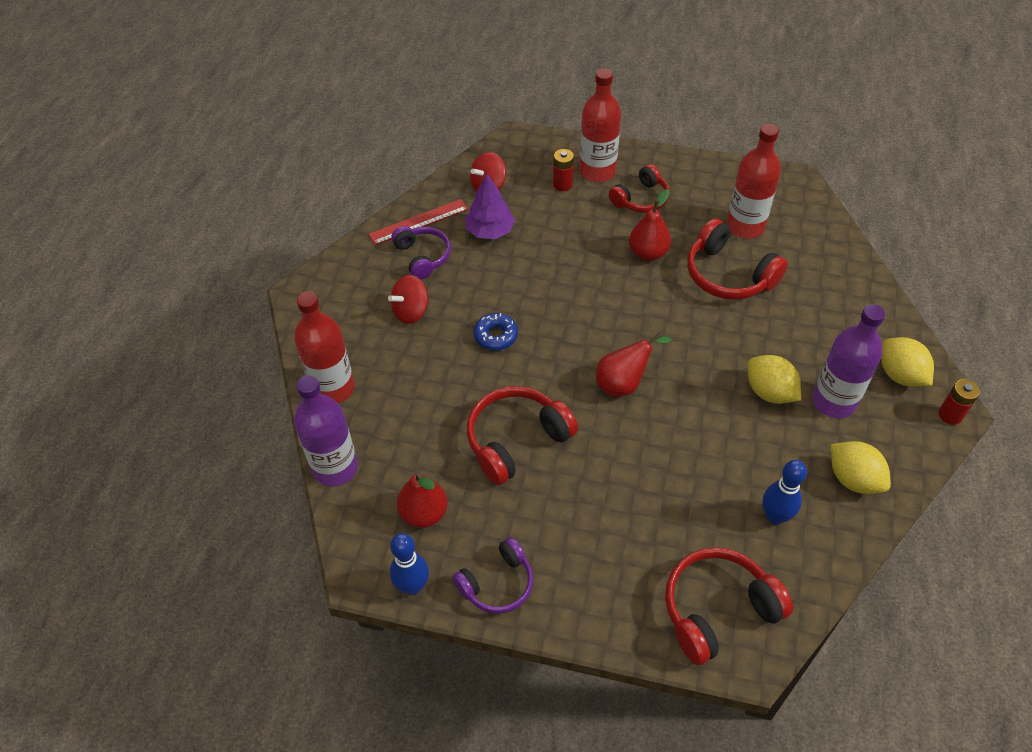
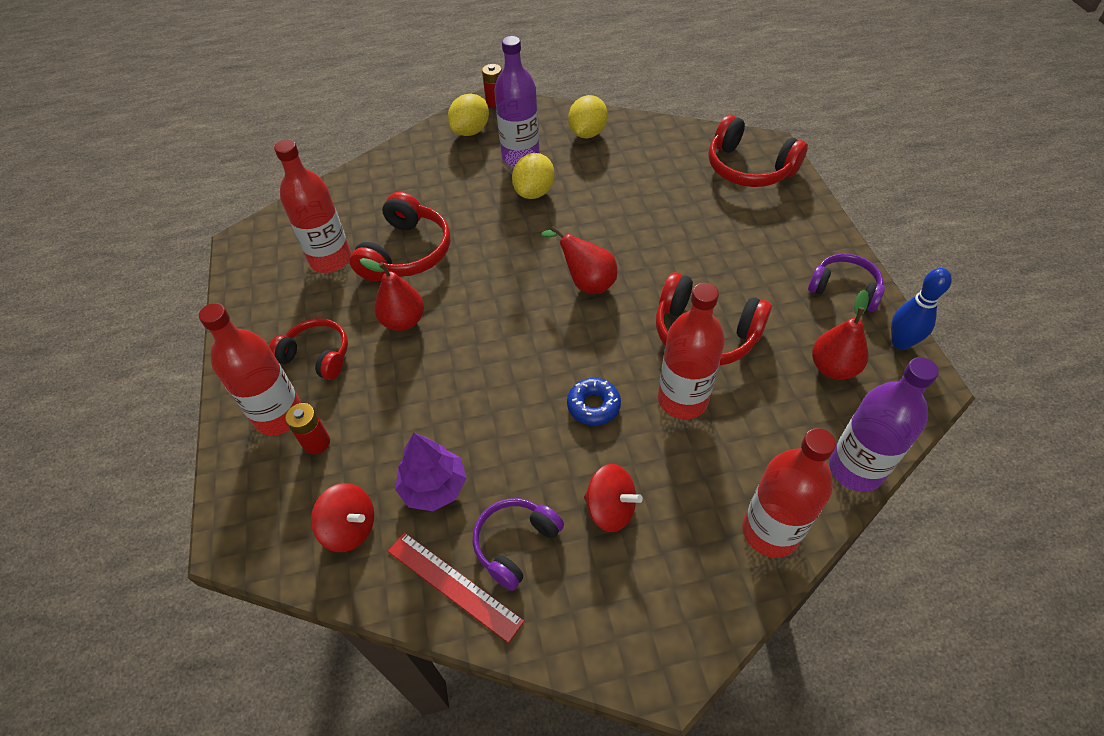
camera: 115 degrees left, 0 degrees up
blue bowling pin [763,460,807,525] -> none
none -> red bottle [658,283,725,419]

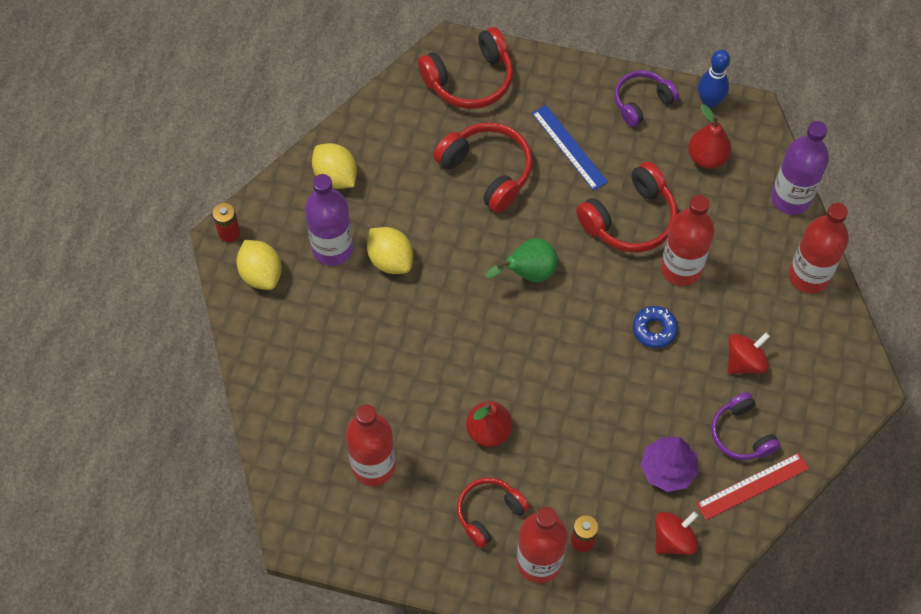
camera: 65 degrees left, 10 degrees up
red headphones [349,192,450,282] -> red headphones moved to [434,122,533,213]
red pear [541,226,617,294] -> green pear [485,238,558,282]
none -> blue ruler [532,105,608,191]

